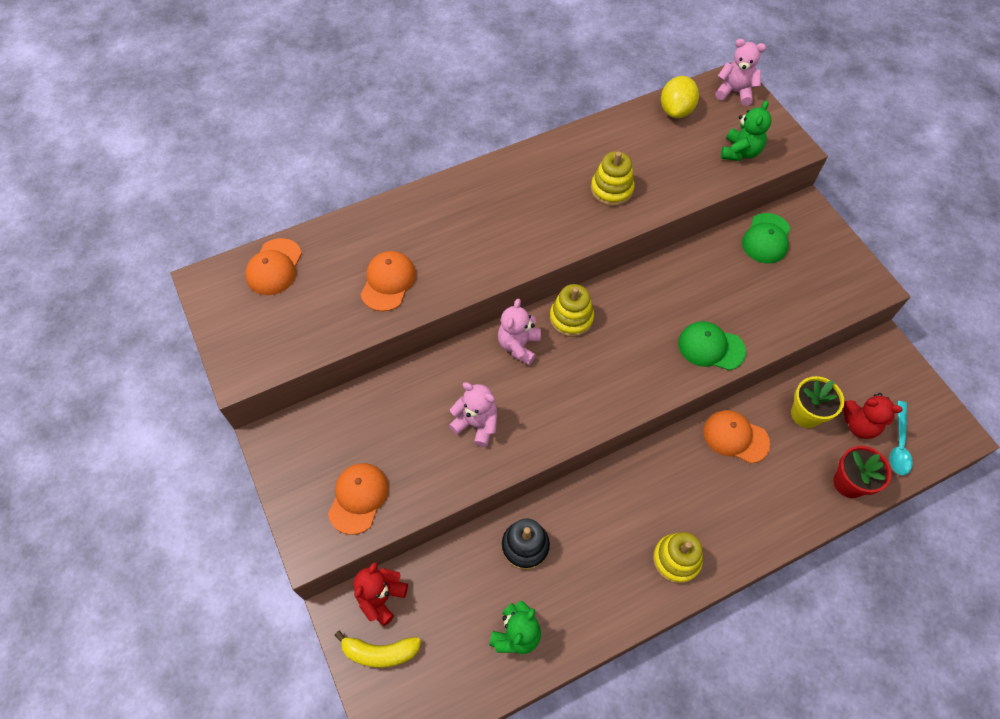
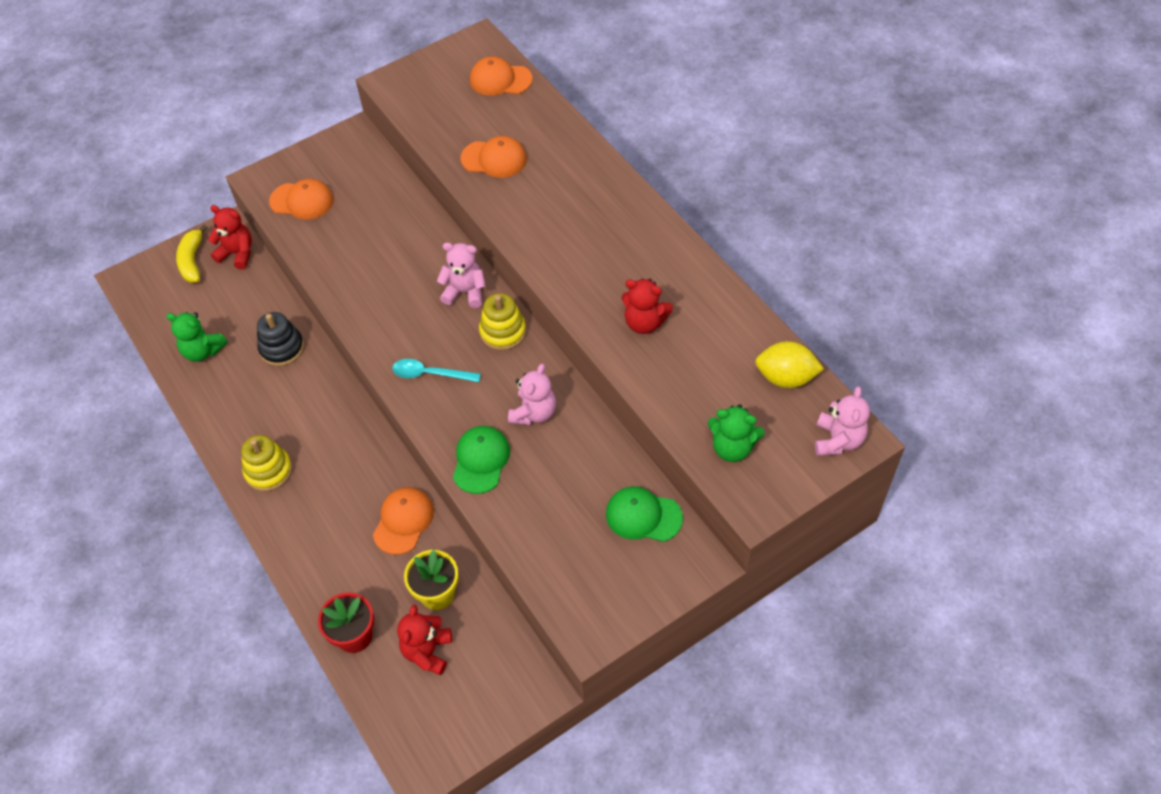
camera: 85 degrees right, 5 degrees down
pink teddy bear [449,382,497,447] -> pink teddy bear moved to [508,364,556,425]
yellow stacking toy [591,151,635,206] -> red teddy bear [622,278,673,334]
turquoise spoon [890,401,913,475] -> turquoise spoon moved to [392,359,481,382]

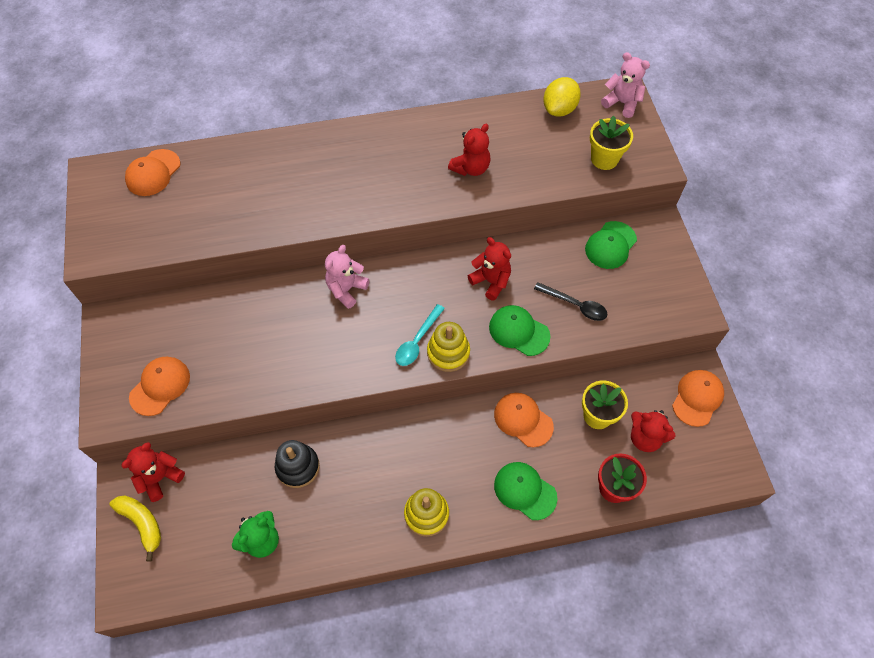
camera: 70 degrees left, 5 degrees up
yellow banana [176,224,208,283] -> yellow banana turned 150 degrees counterclockwise [109,496,161,562]
orange cap [460,136,527,178] -> orange cap moved to [672,370,724,427]
yellow stacking toy [479,293,526,351] -> yellow stacking toy moved to [427,322,470,372]
pink teddy bear [508,364,556,425] -> red teddy bear [468,237,511,301]
green teddy bear [708,404,765,462] -> yellow flower pot [590,115,633,170]
none -> green cap [494,462,558,520]
none -> black spoon [534,282,608,321]

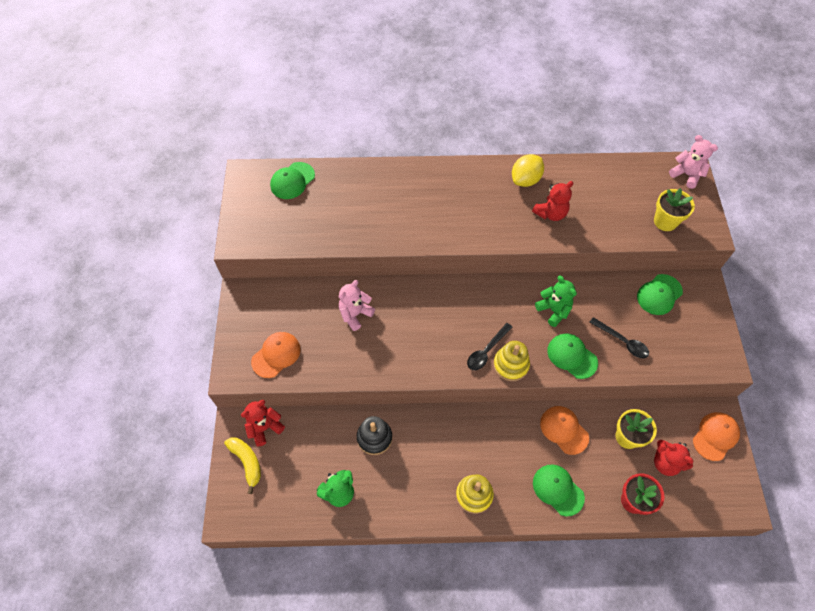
camera: 10 degrees right, 0 degrees up
orange cap [125,149,181,196] -> green cap [270,162,315,199]
pink teddy bear [325,245,369,309] -> pink teddy bear moved to [339,280,375,331]
turquoise spoon [395,304,445,366] -> black spoon [467,323,512,370]
red teddy bear [468,237,511,301] -> green teddy bear [535,276,577,327]
yellow lemon [543,77,581,117] -> yellow lemon moved to [512,154,544,187]

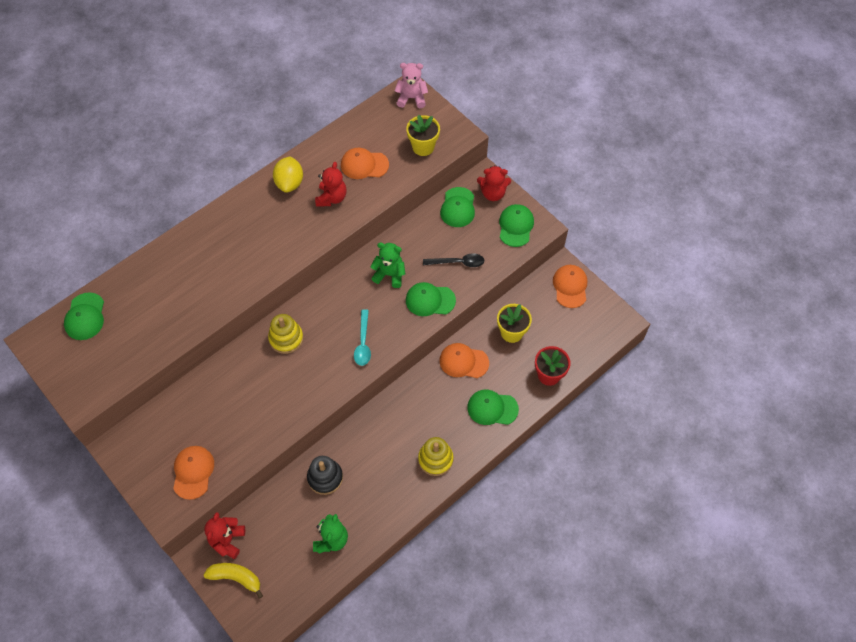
camera: 40 degrees left, 0 degrees up
pink teddy bear [339,280,375,331] -> none
black spoon [467,323,512,370] -> turquoise spoon [354,309,371,366]
yellow stacking toy [493,341,530,381] -> yellow stacking toy moved to [268,314,303,354]
red teddy bear [654,440,694,476] -> red teddy bear moved to [477,165,511,201]
none -> orange cap [341,148,389,179]
none -> green cap [499,204,534,247]

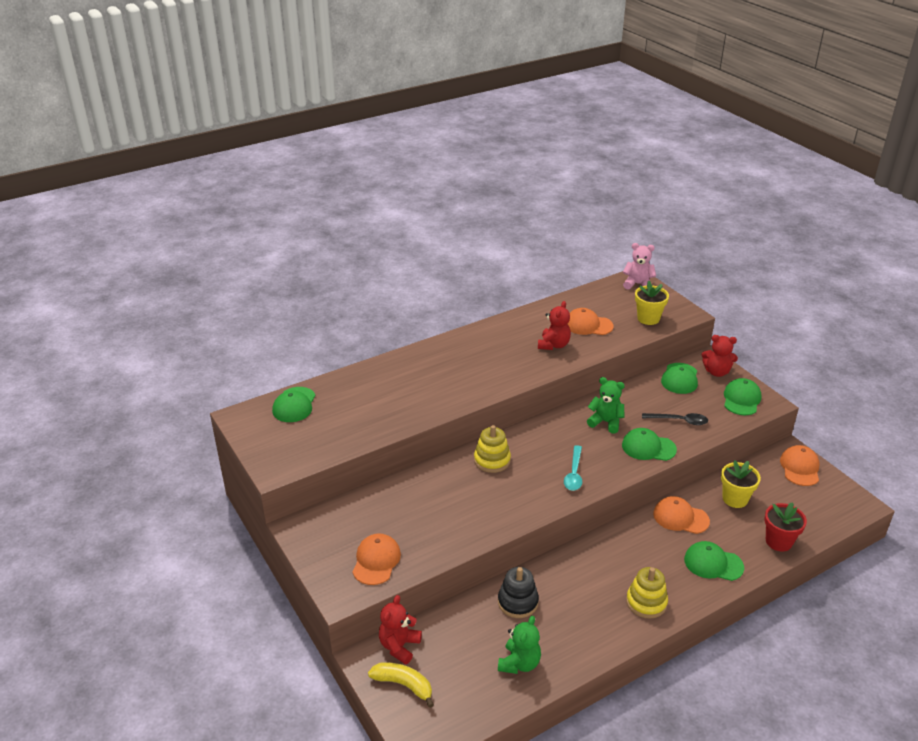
camera: 10 degrees right, 25 degrees down
yellow lemon [273,156,303,193] -> none

